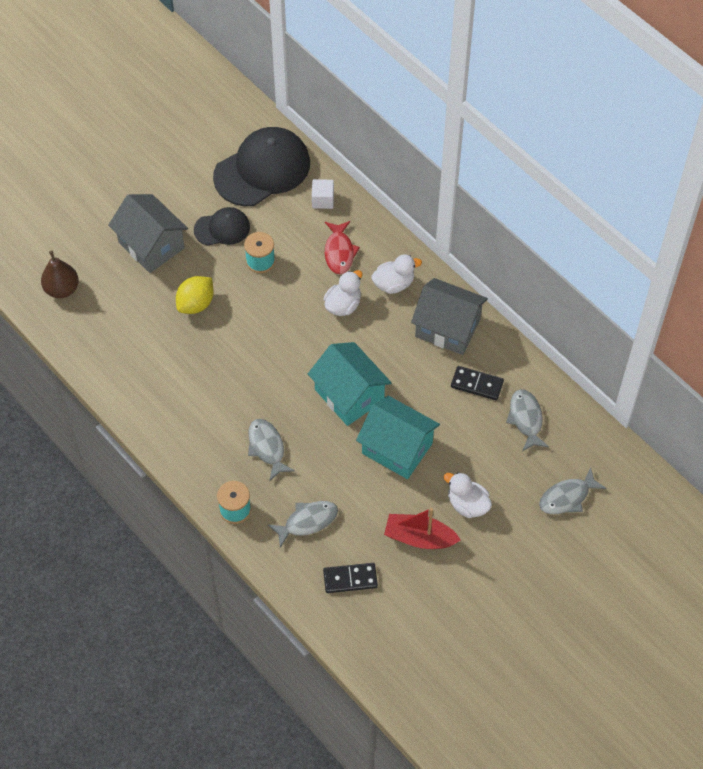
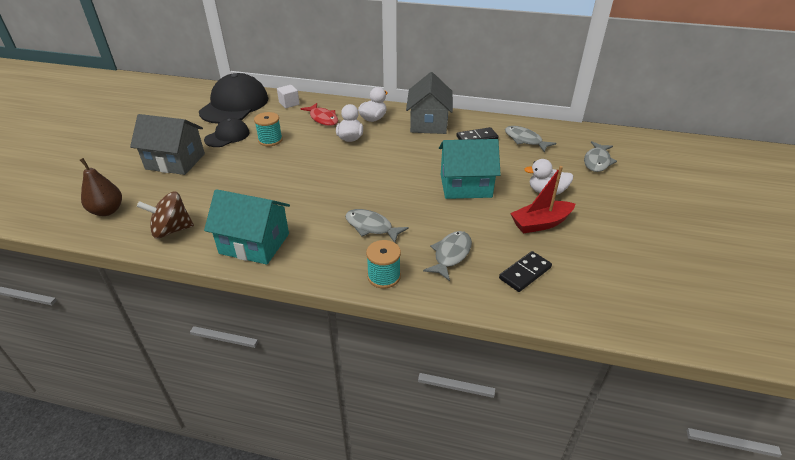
camera: 35 degrees left, 20 degrees down
yellow lemon [176,276,214,314] -> none
turquoise house [308,342,392,426] -> turquoise house moved to [204,189,290,265]
grey house [411,278,488,355] -> grey house turned 75 degrees counterclockwise [406,72,453,134]
none -> brown spinning top [137,191,194,238]

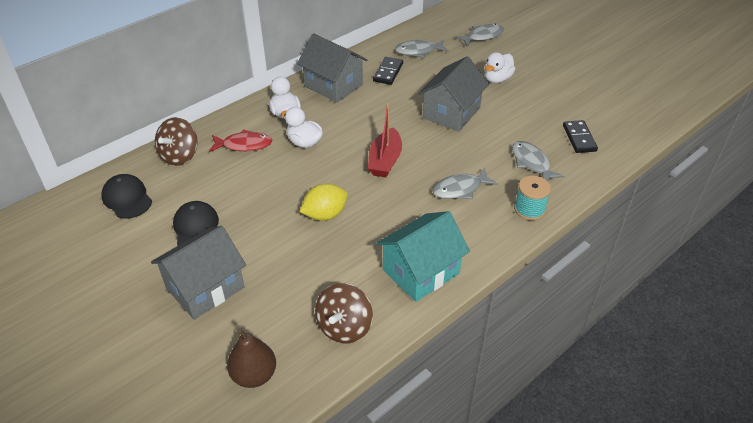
camera: 55 degrees left, 5 degrees up
black cap [199,73,268,124] -> black cap [101,174,152,219], size x0.54
turquoise spool [254,112,283,146] -> none
white cube [277,85,300,108] -> brown spinning top [155,117,198,166]
turquoise house [439,139,501,199] -> grey house [418,56,489,132]
red boat [510,166,575,234] -> red boat moved to [368,103,402,177]
grey fish [584,141,617,172] -> grey fish turned 90 degrees counterclockwise [455,24,504,47]
none -> yellow lemon [300,184,348,221]

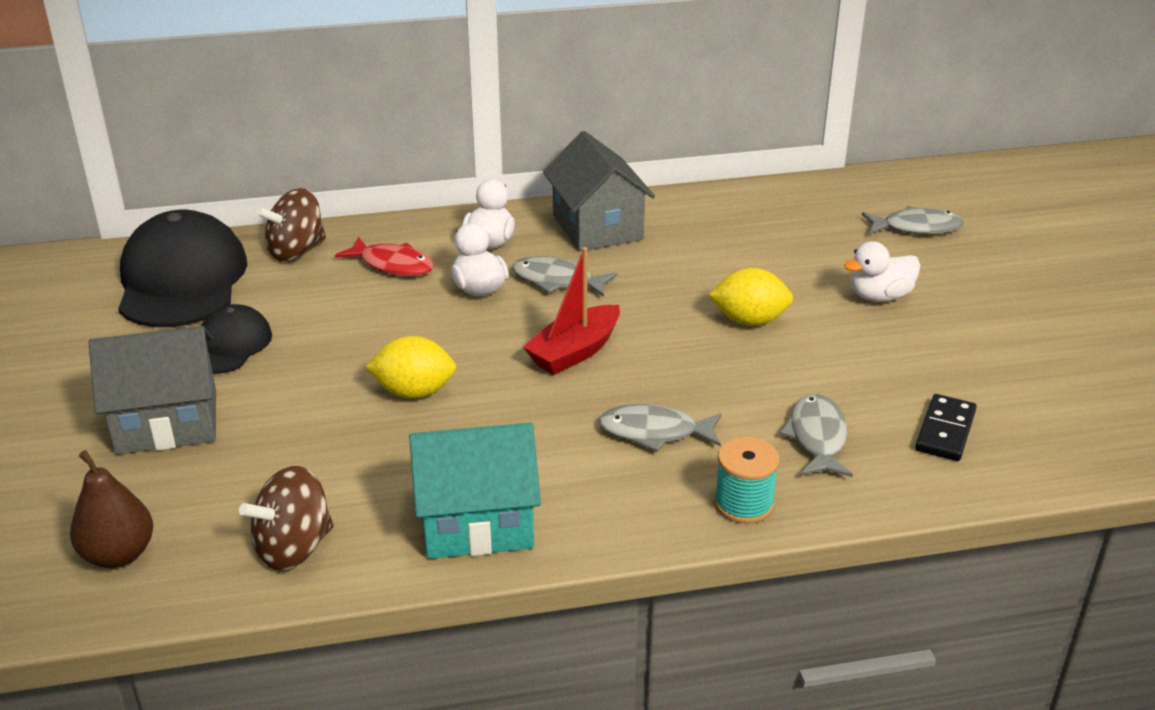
camera: 30 degrees right, 10 degrees down
black cap [101,174,152,219] -> black cap [118,210,247,327], size x1.85
black domino [373,57,403,85] -> none
grey fish [395,39,449,58] -> grey fish moved to [512,256,617,297]
grey house [418,56,489,132] -> yellow lemon [709,268,793,326]

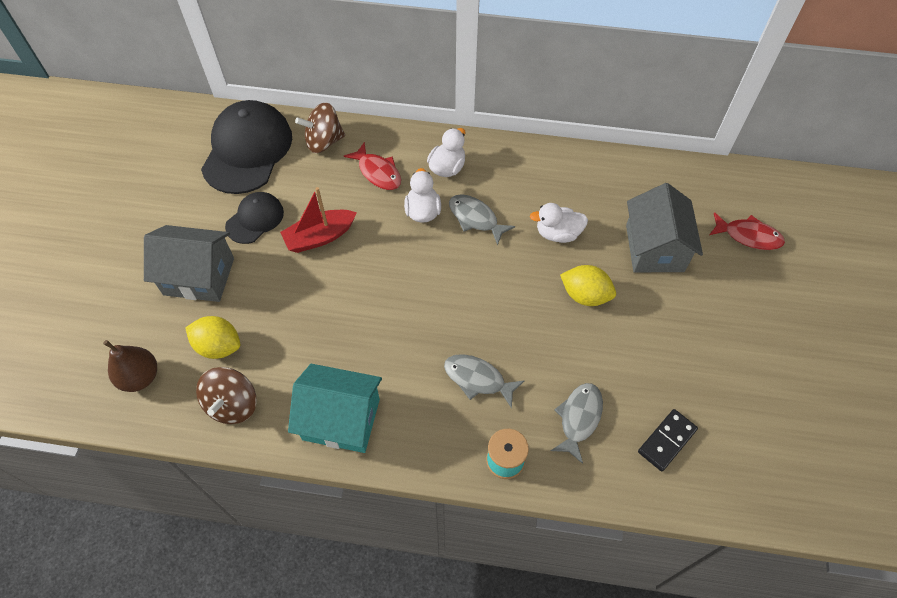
camera: 20 degrees right, 25 degrees up
brown spinning top [239,466,334,570] -> brown spinning top turned 60 degrees counterclockwise [196,367,257,424]
yellow lemon [365,336,456,399] -> yellow lemon moved to [185,316,240,359]
red boat [523,247,620,375] -> red boat moved to [280,187,357,253]
grey house [543,131,655,252] -> grey house moved to [626,183,703,273]
white duck [844,241,921,302] -> white duck moved to [530,203,588,243]
grey fish [862,206,963,235] -> red fish [709,212,785,250]

